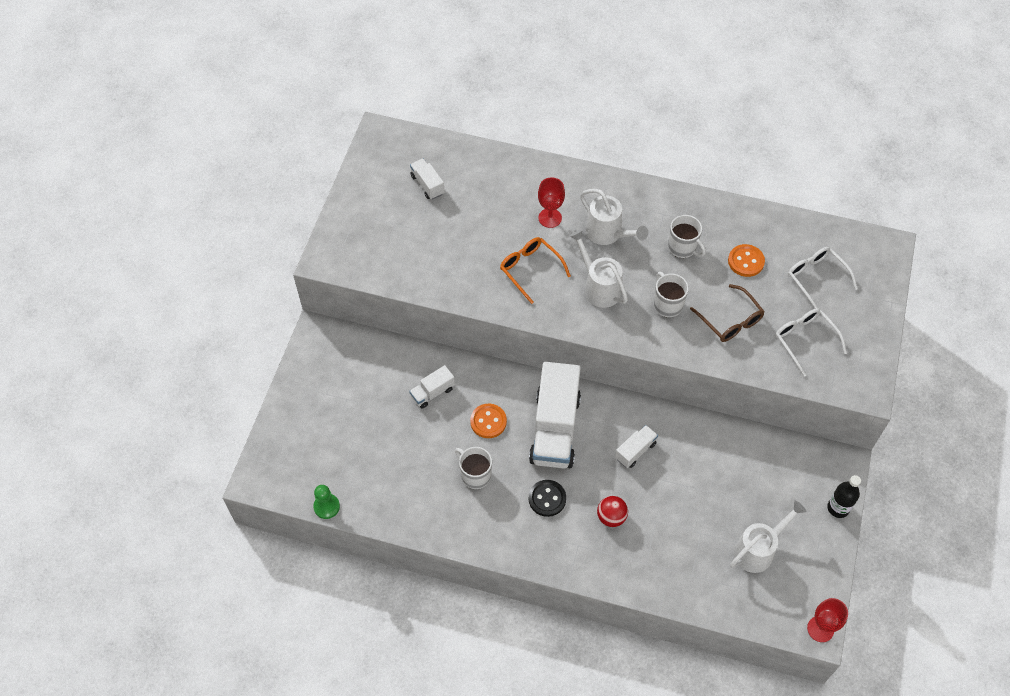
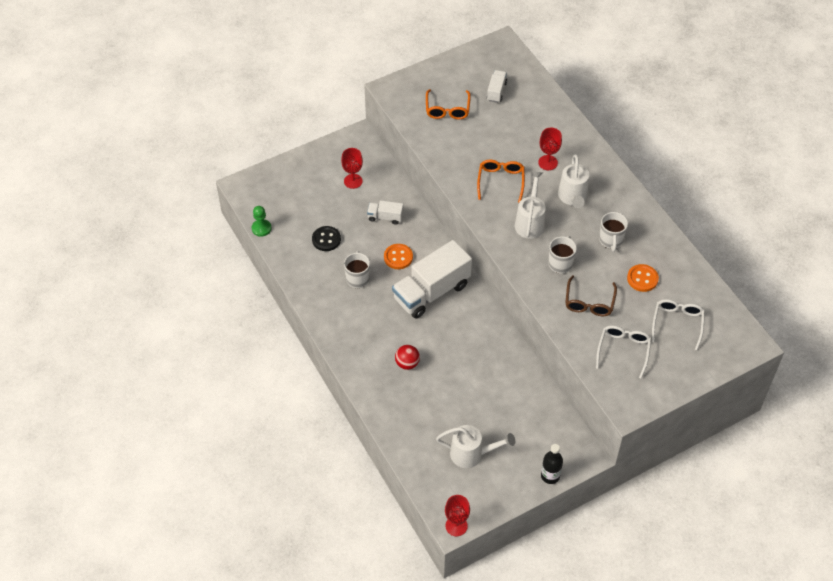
camera: 45 degrees right, 5 degrees down
black button [529,480,566,517] -> black button moved to [312,226,341,251]
white truck [615,425,658,468] -> none
none -> red goblet [341,148,363,189]
none -> orange glasses [426,89,471,119]

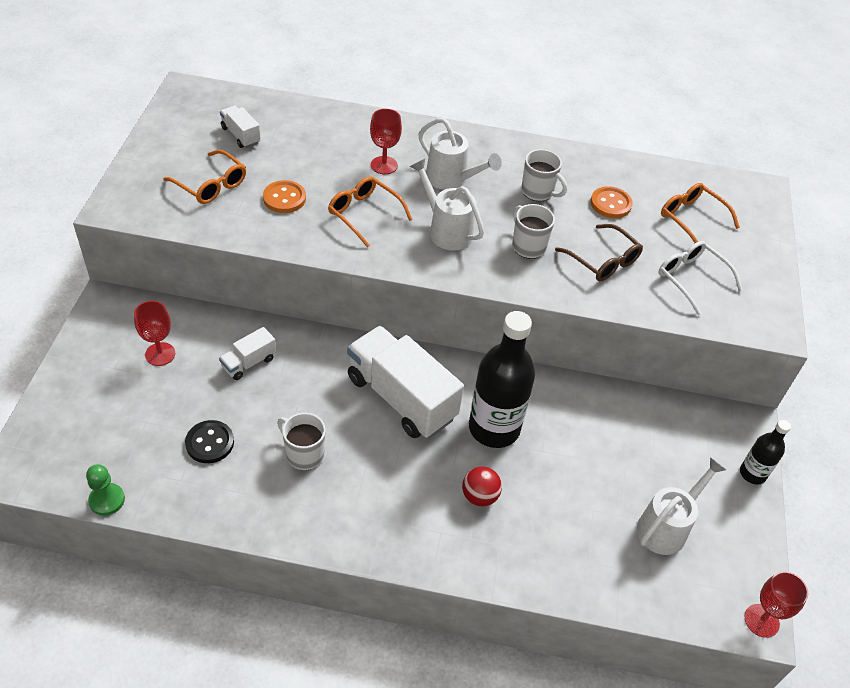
camera: 55 degrees left, 5 degrees down
orange button [384,244,413,269] -> orange button moved to [263,180,306,213]
white truck [392,240,472,319] -> white truck turned 135 degrees clockwise [347,326,464,438]
white glasses [652,299,705,350] -> orange glasses [661,183,740,243]
none -> black bottle [469,311,535,448]

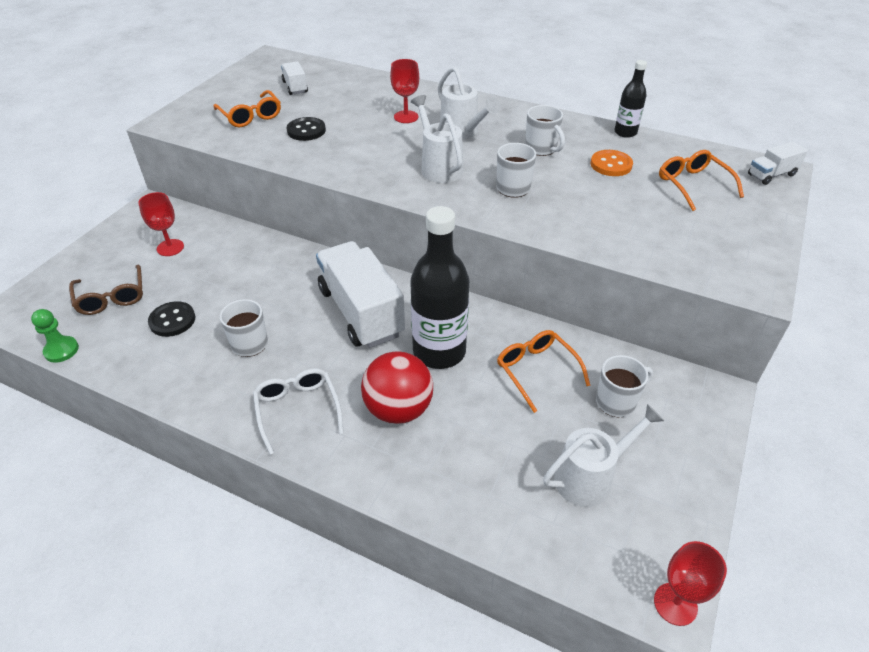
camera: 20 degrees right, 5 degrees down
white truck [219,327,276,380] -> white truck moved to [748,141,808,185]
orange button [263,180,306,213] -> black button [287,117,326,141]
orange glasses [328,176,413,248] -> orange glasses moved to [497,330,591,413]
red ball [462,466,502,507] -> red ball [361,351,433,424], size x1.72
brown glasses [555,224,643,281] -> brown glasses moved to [69,264,143,315]
white glasses [658,241,743,315] -> white glasses moved to [253,369,344,454]
black bottle [740,420,791,484] -> black bottle moved to [614,60,647,138]
none -> white mug [596,355,653,417]

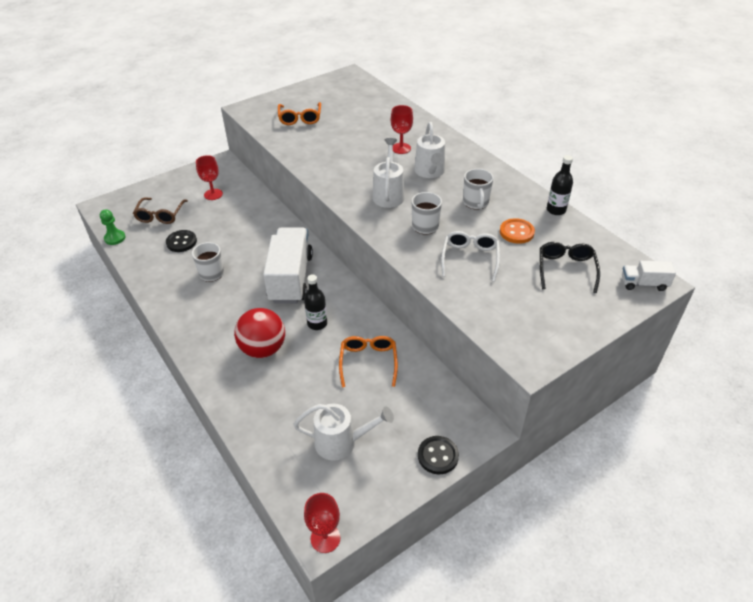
camera: 30 degrees right, 0 degrees up
white glasses [253,369,344,454] -> white glasses moved to [441,231,500,282]
white truck [281,61,308,95] -> none
black button [287,117,326,141] -> black button moved to [418,436,459,474]
black bottle [410,206,469,369] -> black bottle [304,274,327,330], size x0.52
white mug [596,355,653,417] -> none
orange glasses [659,150,744,211] -> black glasses [540,242,600,293]

